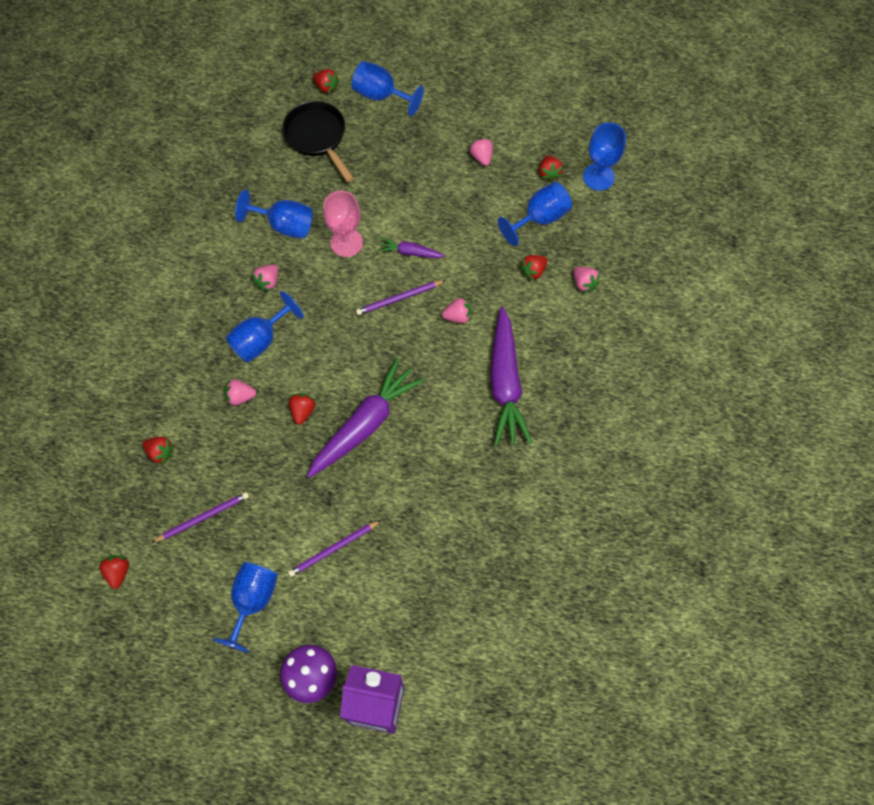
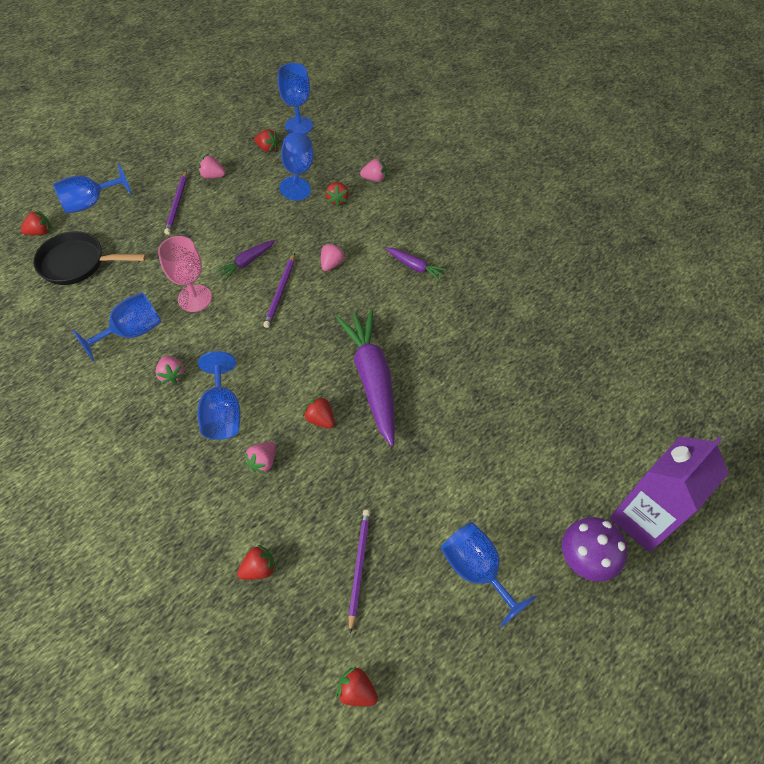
camera: 55 degrees left, 10 degrees down
purple pencil [288,520,381,577] -> purple pencil moved to [164,171,187,235]
purple carrot [490,306,533,446] -> purple carrot [385,248,447,281], size x0.48

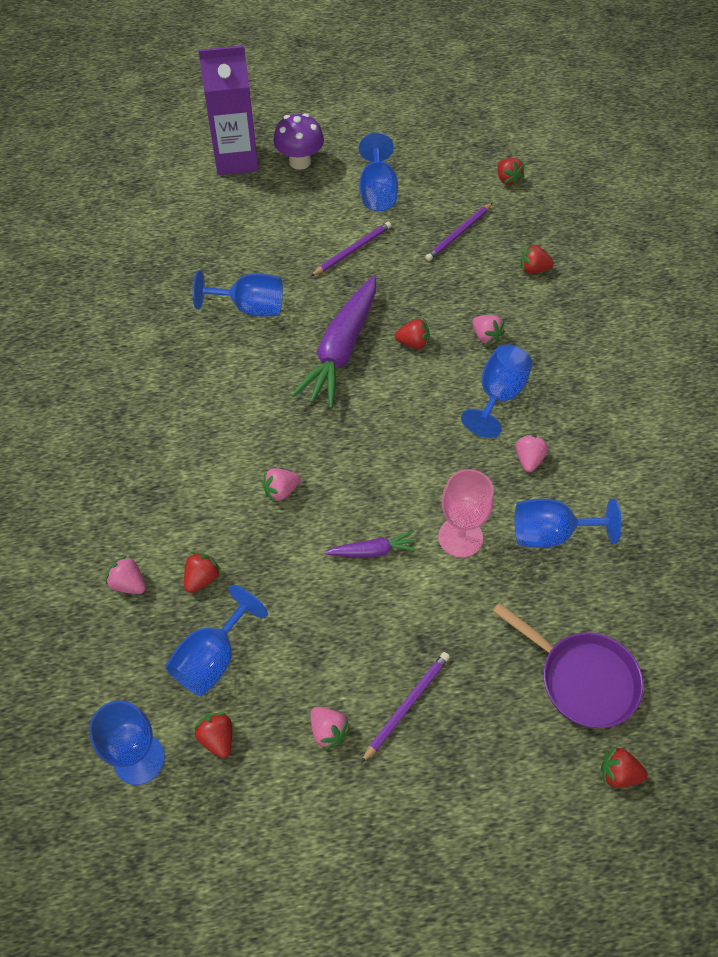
camera: 145 degrees left, 0 degrees up
black pan [33,231,146,285] -> purple pan [493,602,644,728]
blue goblet [53,164,132,214] -> blue goblet moved to [193,270,283,317]
pink strawberry [244,442,276,474] -> pink strawberry turned 75 degrees clockwise [472,315,505,345]
purple pencil [263,253,295,328] -> purple pencil moved to [311,221,391,276]
red strawberry [303,396,335,428] -> red strawberry turned 75 degrees counterclockwise [395,318,430,349]
purple carrot [385,248,447,281] -> none

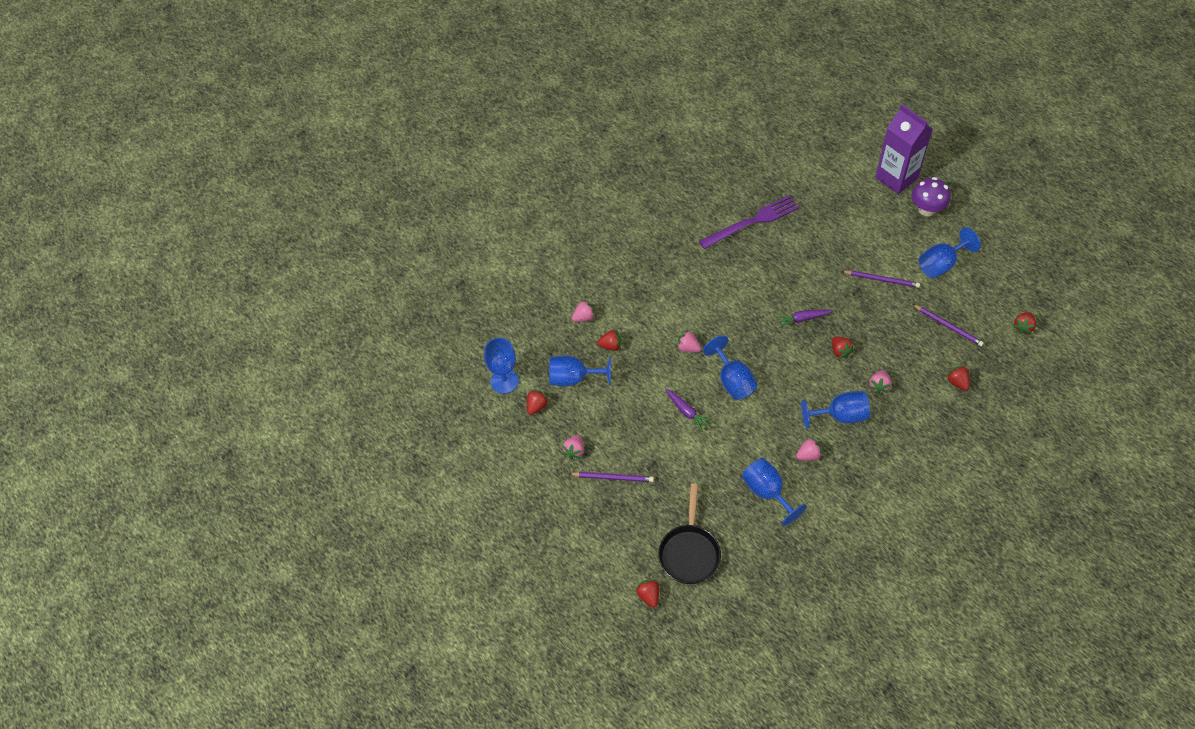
camera: 60 degrees right, 0 degrees up
pink strawberry [106,556,146,594] -> pink strawberry turned 60 degrees clockwise [572,300,596,322]
blue goblet [193,270,283,317] -> blue goblet moved to [703,336,757,400]
purple carrot [291,276,376,409] -> purple carrot [776,310,833,328], size x0.48
purple pencil [425,202,493,261] -> purple pencil turned 150 degrees counterclockwise [912,304,984,347]
pink goblet [438,469,494,558] -> none
purple pan [493,602,644,728] -> black pan [658,483,721,584]
none -> purple fork [699,195,799,249]

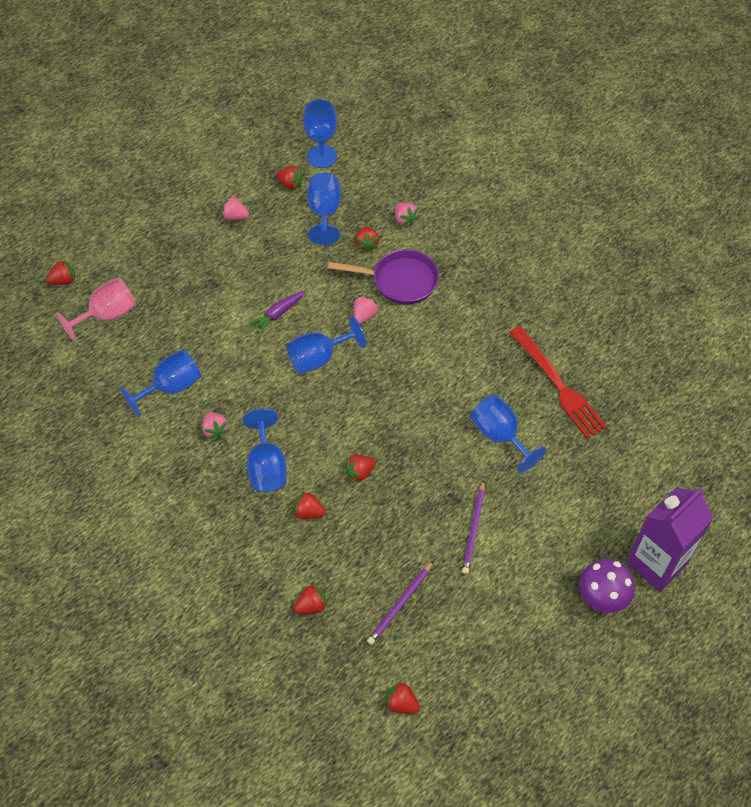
camera: 85 degrees right, 0 degrees up
purple pencil [569,472,654,482] -> none
black pan [658,483,721,584] -> pink goblet [56,278,136,342]
purple fork [699,195,799,249] -> red fork [509,326,607,439]
purple carrot [776,310,833,328] -> none
pink strawberry [869,370,892,394] -> red strawberry [294,490,326,519]
blue goblet [919,227,981,278] -> blue goblet moved to [471,395,546,473]
none -> purple pan [328,249,439,305]

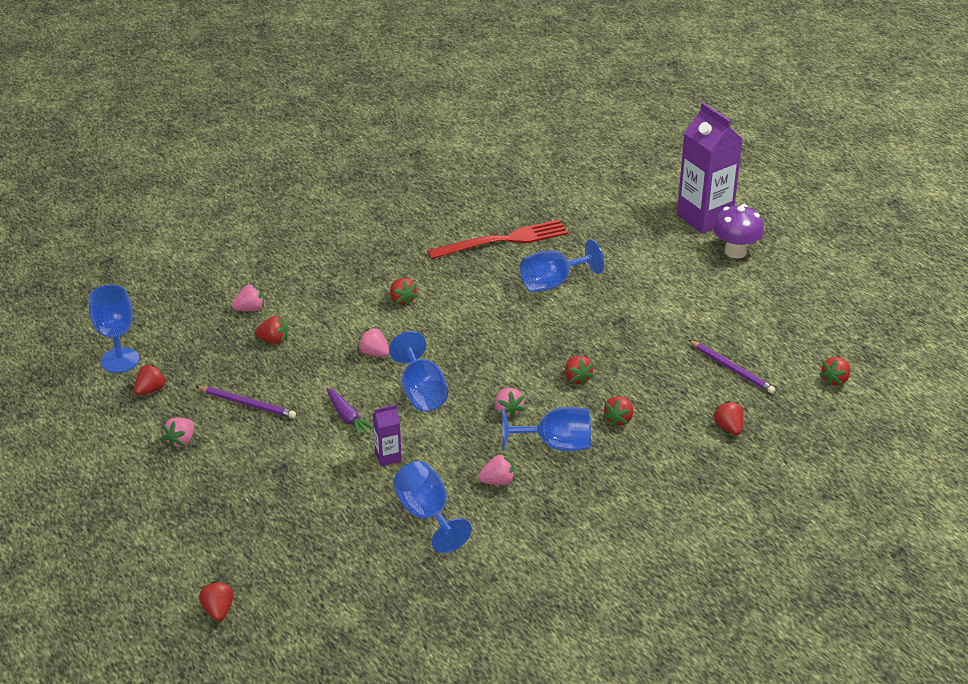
camera: 80 degrees left, 20 degrees down
pink goblet [56,278,136,342] -> none
blue goblet [307,173,341,245] -> none
purple pan [328,249,439,305] -> none
purple pencil [462,480,485,574] -> purple pencil moved to [195,386,296,418]
none -> purple carton [373,405,402,466]
none -> red strawberry [390,278,418,306]
none -> pink strawberry [495,388,525,419]

